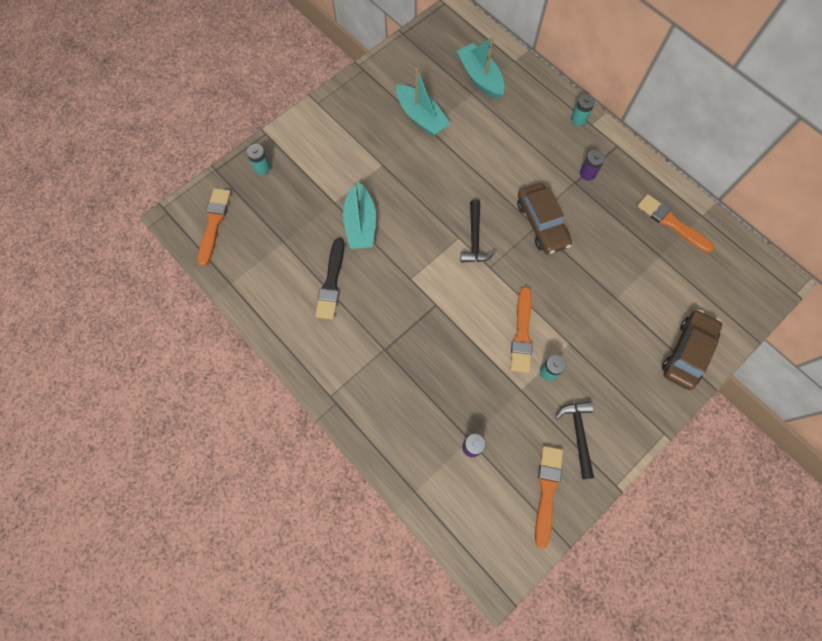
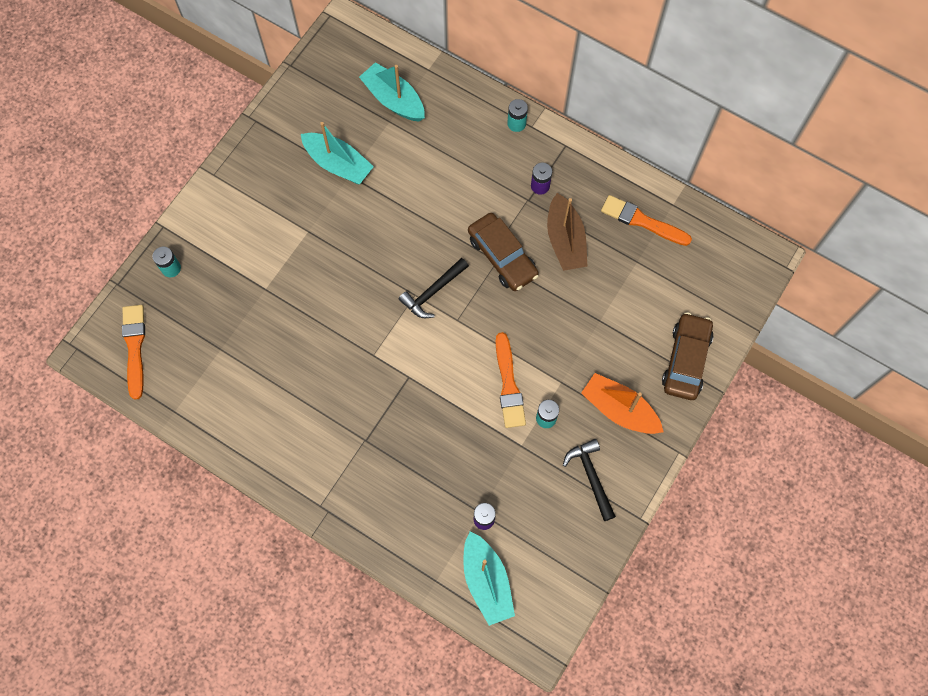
camera: 15 degrees left, 0 degrees up
black brush [315,238,344,320] -> none
turquoise boat [343,180,376,249] -> turquoise boat moved to [463,531,515,626]
black hammer [460,200,495,263] -> black hammer turned 60 degrees clockwise [399,258,469,318]
orange brush [535,446,563,549] -> none
none -> brown boat [547,193,587,271]
none -> orange boat [581,373,663,434]

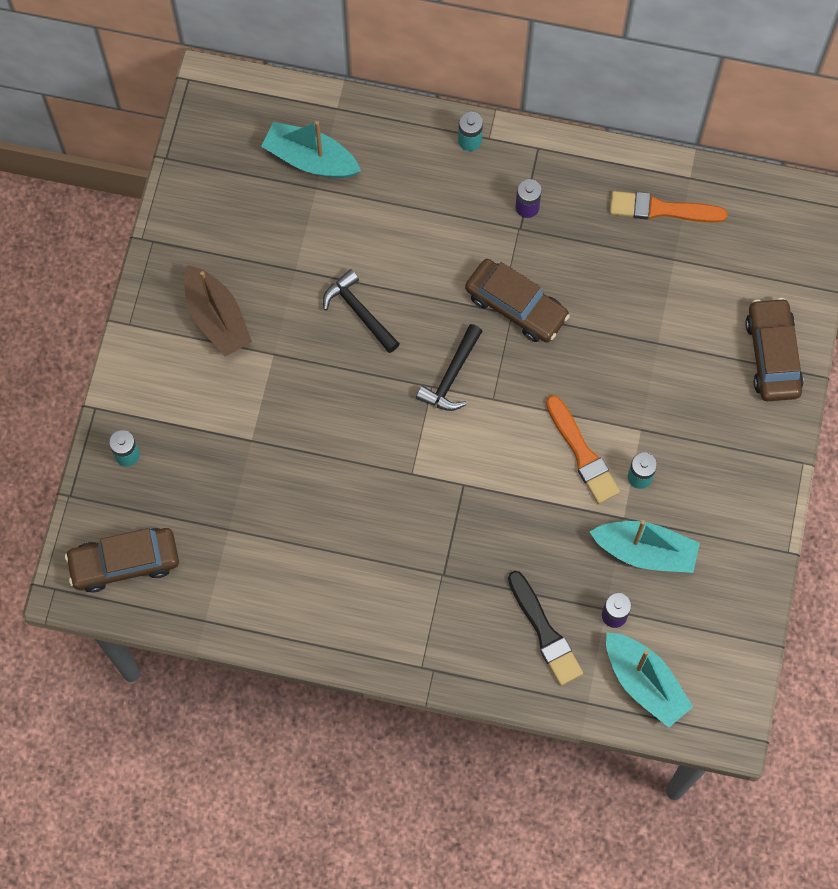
camera: 20 degrees left, 0 degrees up
orange brush [122,305,145,400] -> brown car [65,528,179,593]
turquoise boat [301,122,374,184] -> turquoise boat moved to [590,520,700,573]
brown boat [547,193,587,271] -> brown boat moved to [184,265,252,357]
black hammer [563,439,616,521] -> black hammer moved to [323,269,400,353]
orange boat [581,373,663,434] -> none
none -> black brush [508,571,583,686]

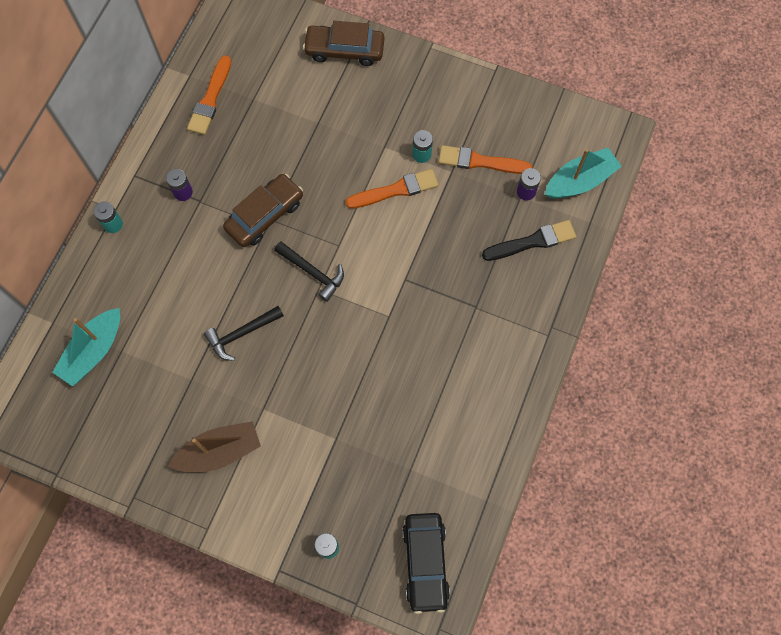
camera: 80 degrees left, 0 degrees up
brown car [65,528,179,593] -> black car [402,513,450,614]
turquoise boat [590,520,700,573] -> orange brush [438,145,532,174]

